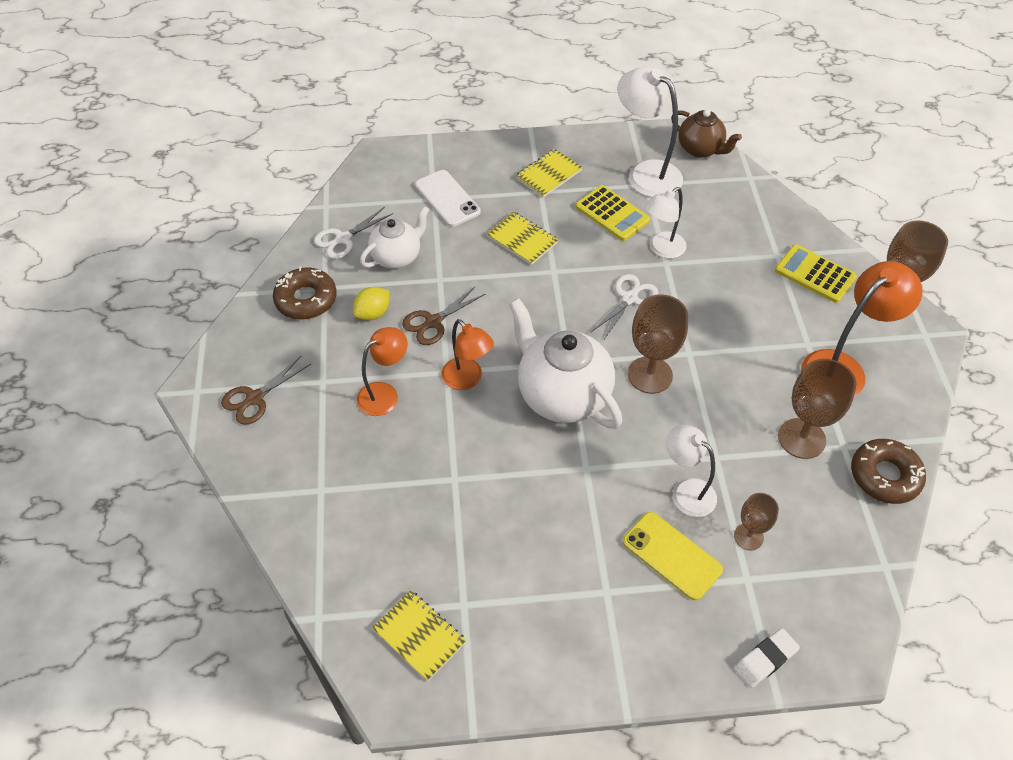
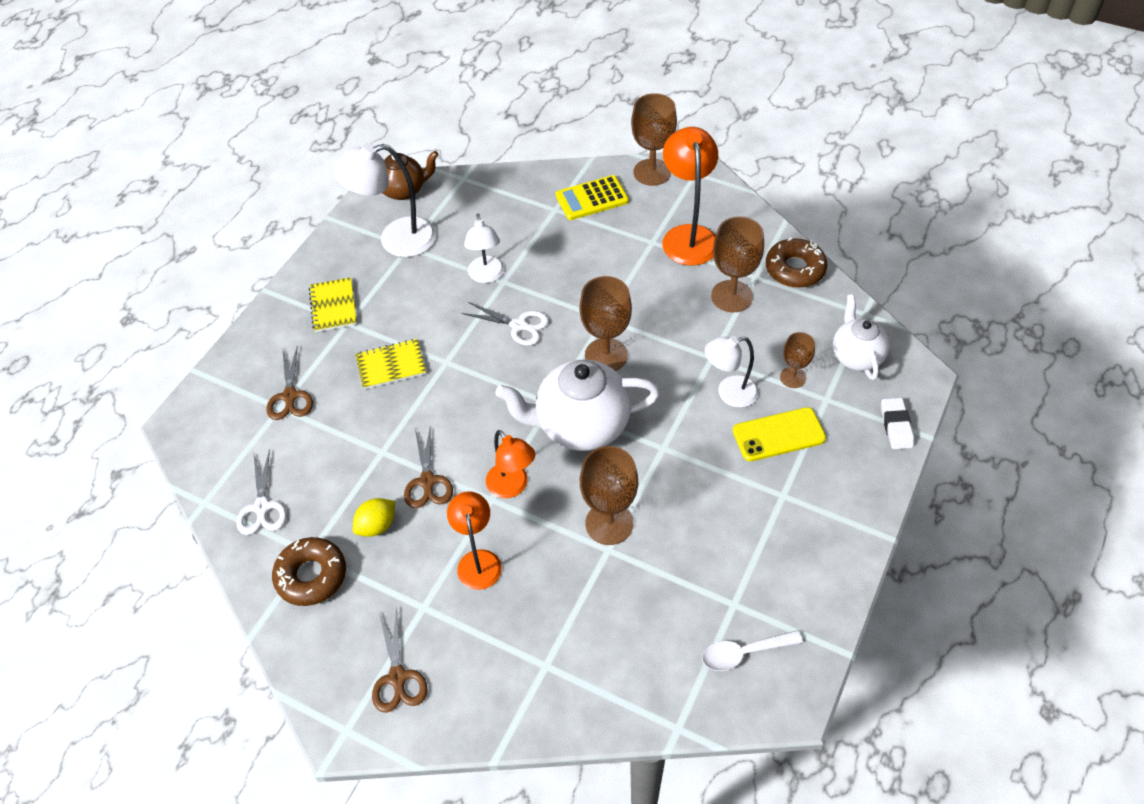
camera: 55 degrees left, 0 degrees up
yellow lemon [353,287,389,320] -> yellow lemon turned 60 degrees clockwise [353,498,395,537]
white teapot [360,206,430,269] -> white teapot moved to [833,294,889,380]
yellow notebook [372,590,466,681] -> white spoon [702,630,803,671]
white phone [415,170,481,227] -> brown scissors [266,348,313,420]
orange lamp [441,319,494,390] -> orange lamp turned 60 degrees clockwise [486,430,535,498]
yellow calculator [576,185,650,241] -> none
white scissors [591,274,658,339] -> white scissors turned 135 degrees clockwise [462,302,549,346]
none -> brown goblet [580,446,638,545]

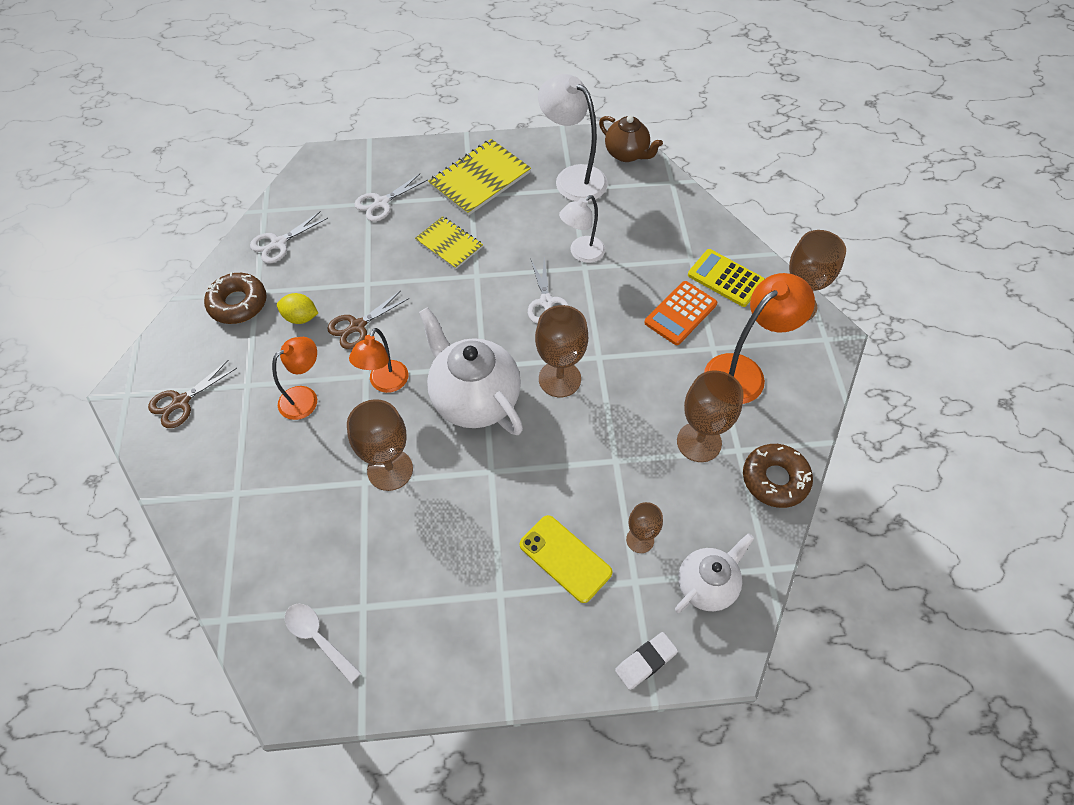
camera: 55 degrees right, 5 degrees up
brown scissors [266,348,313,420] -> white scissors [354,174,428,222]
yellow notebook [309,277,357,332] -> yellow notebook [428,139,531,216], size x1.58
white lamp [705,336,759,408] -> none
none -> orange calculator [644,281,717,345]

